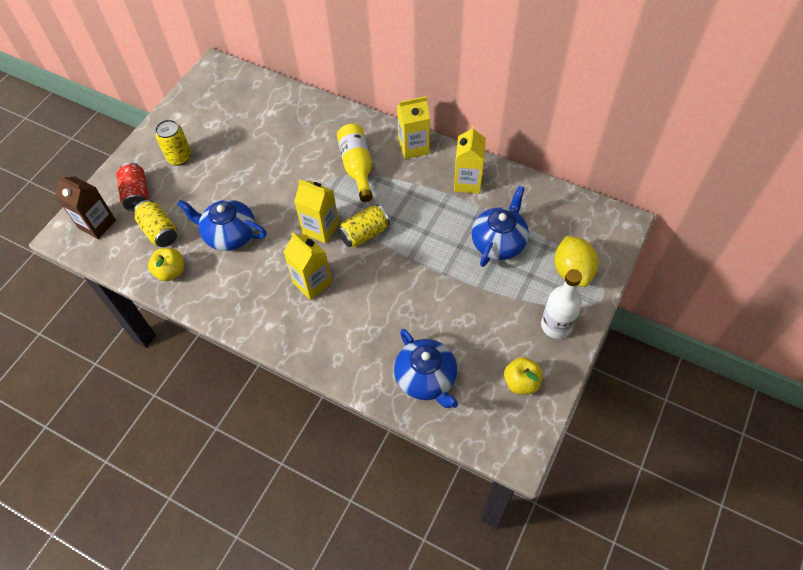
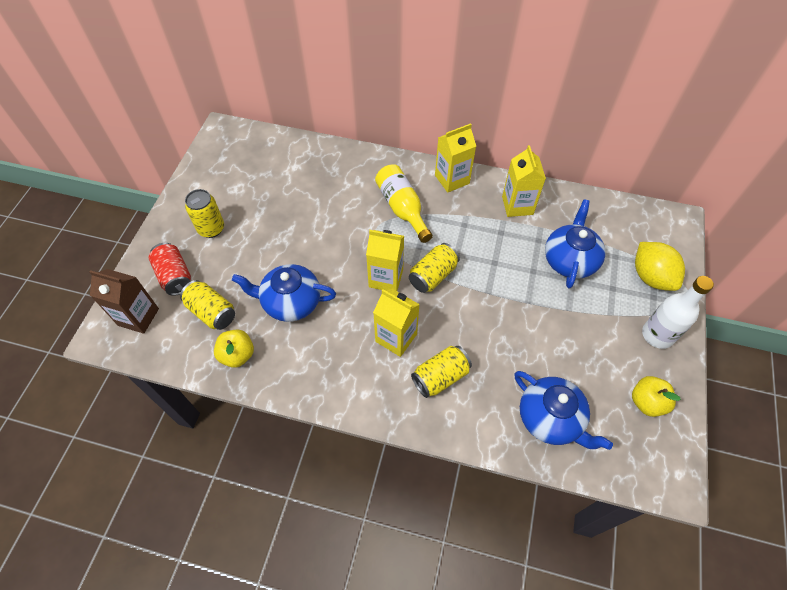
camera: 15 degrees left, 0 degrees up
none -> yellow can [411,346,472,398]

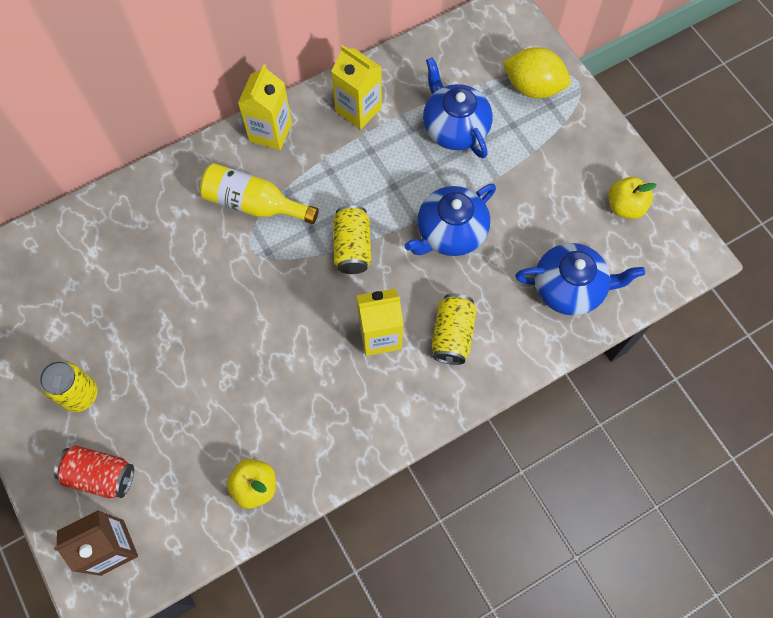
camera: 45 degrees left, 10 degrees up
yellow can [180,280,235,330] -> none
blue teapot [232,264,336,322] -> blue teapot moved to [405,184,496,256]
yellow carton [366,230,404,291] -> none
white bottle [642,276,714,349] -> none

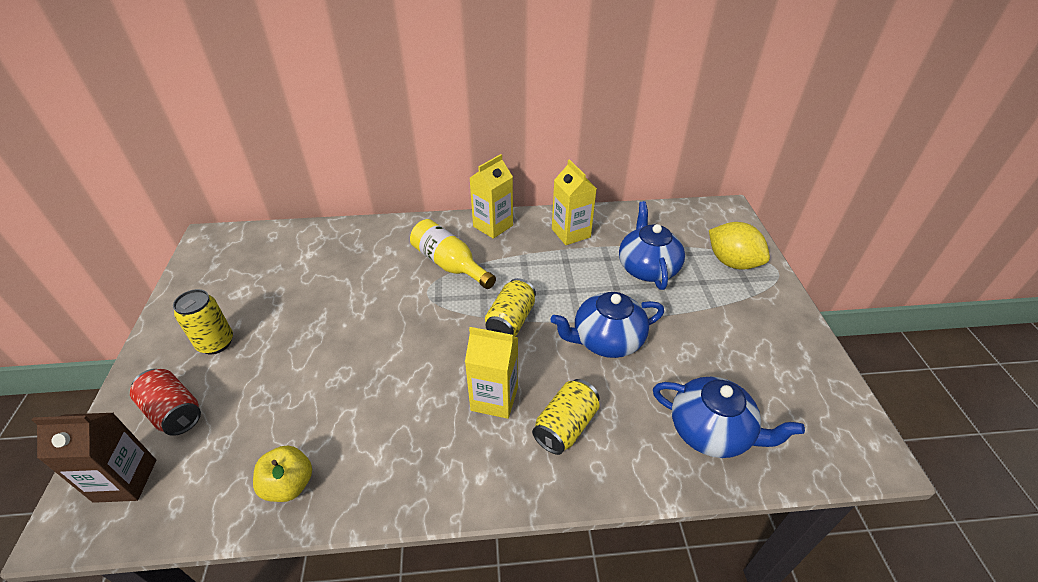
camera: 25 degrees right, 25 degrees down
yellow apple [609,177,656,219] -> none

